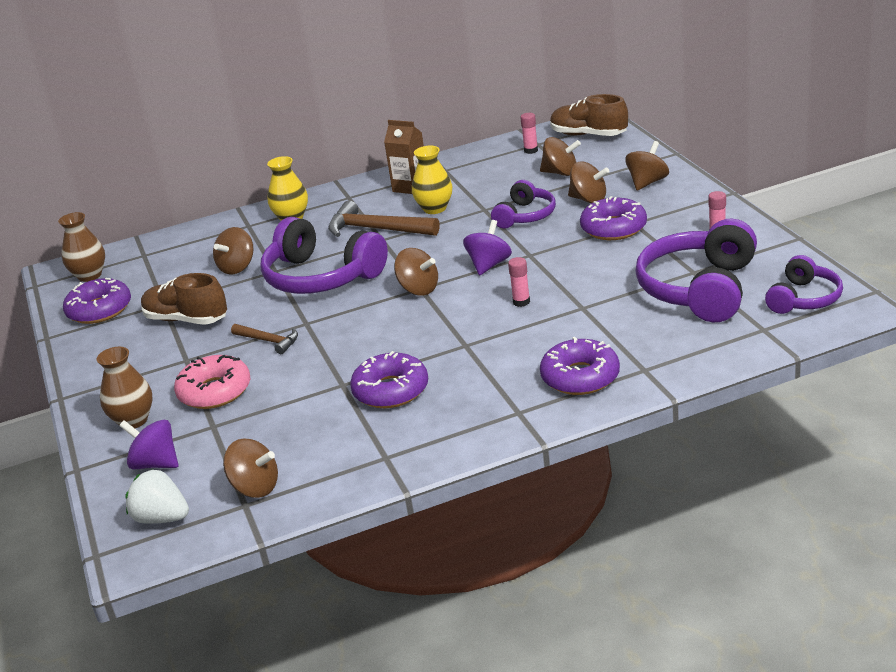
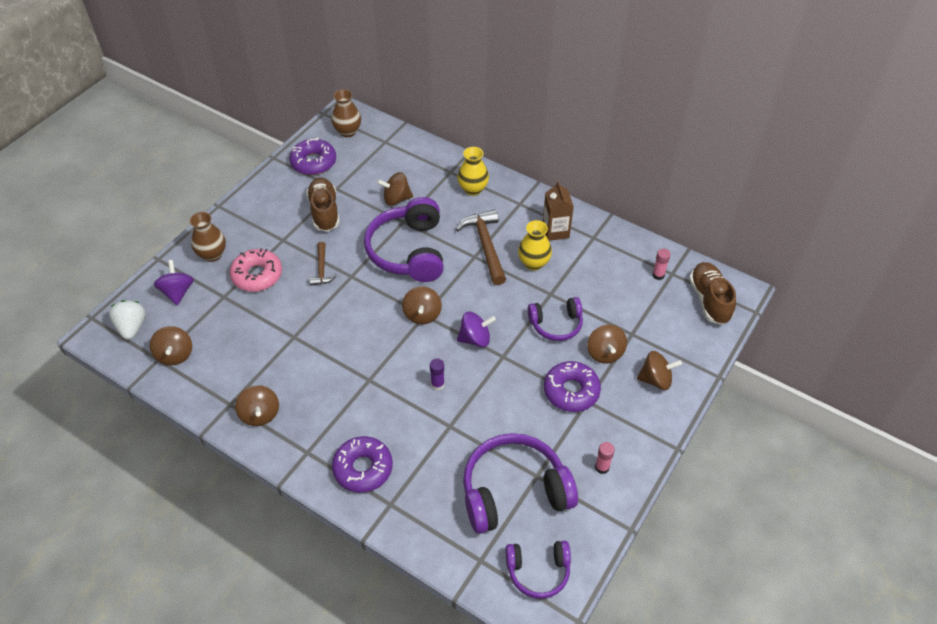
camera: 50 degrees right, 20 degrees up
purple donut [350,351,428,408] -> none
pink glue stick [508,257,530,307] -> purple glue stick [430,358,445,390]
brown spinning top [540,137,581,176] -> brown spinning top moved to [235,385,279,426]

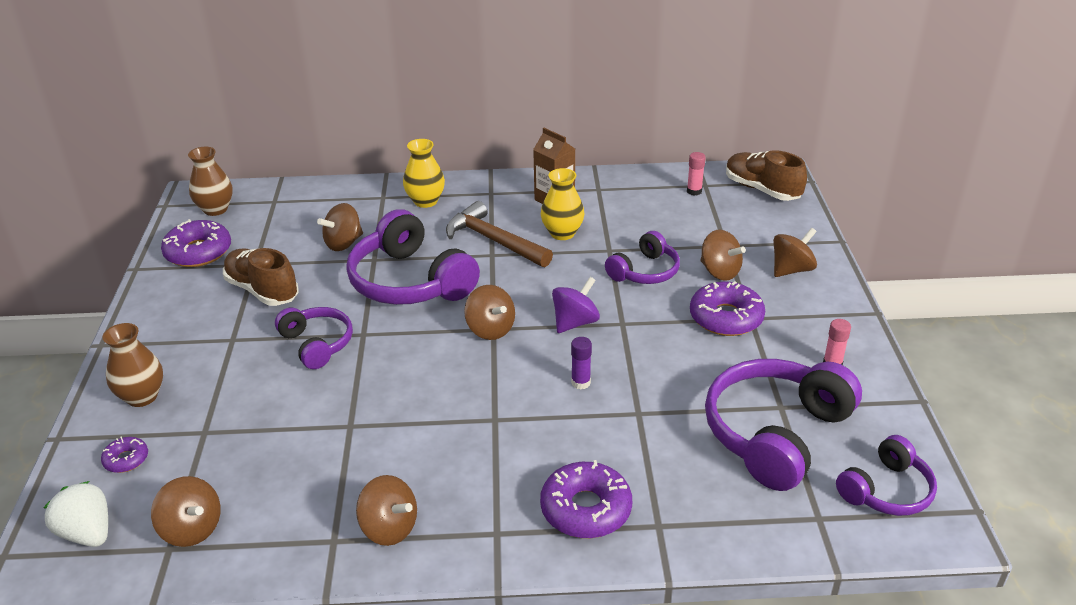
camera: 35 degrees left, 15 degrees down
purple spinning top [154,260,194,305] -> purple donut [101,436,148,473]
pink donut [230,248,282,292] -> none
brown hammer [310,242,337,286] -> purple headphones [275,307,353,369]

